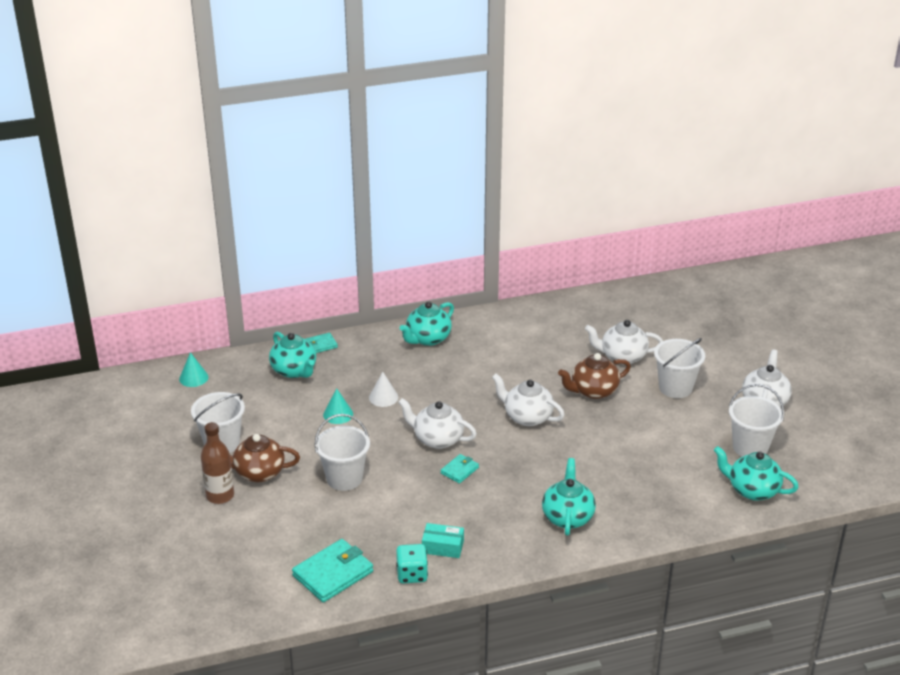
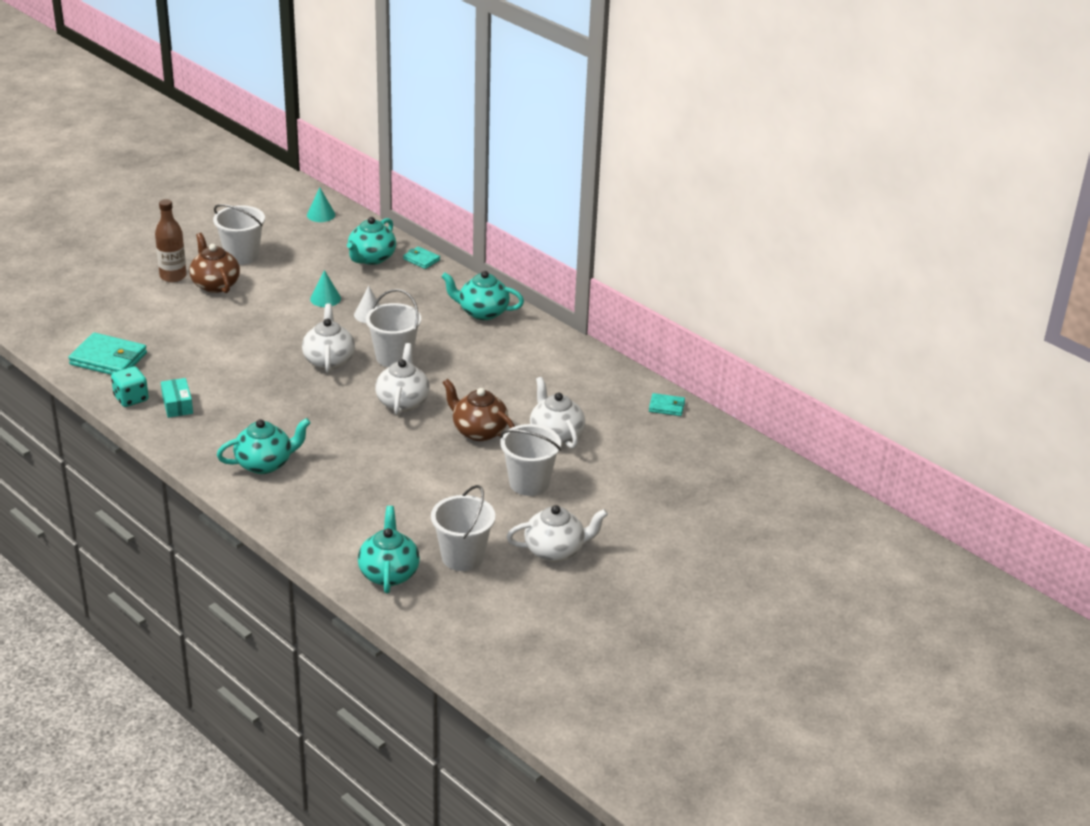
camera: 60 degrees right, 0 degrees up
white bucket [315,414,370,491] -> white bucket moved to [366,289,421,367]
turquoise wallet [441,454,479,484] -> turquoise wallet moved to [649,393,685,416]

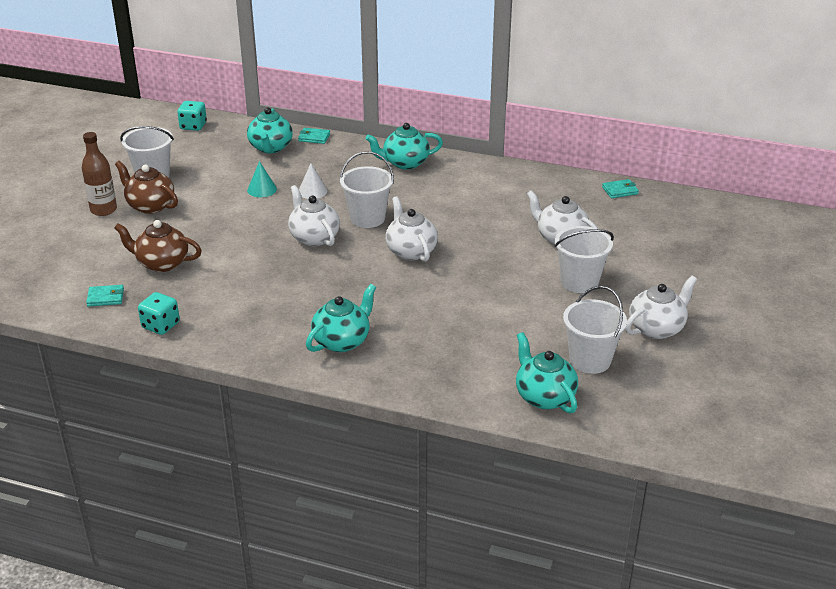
camera: 25 degrees left, 0 degrees up
turquoise wallet [68,332,147,375] -> turquoise wallet [86,285,124,307], size x0.53
turquoise box [161,378,193,418] -> none
turquoise cone [307,187,335,222] -> turquoise dice [177,101,207,131]
brown teapot [443,379,515,441] -> brown teapot moved to [114,220,202,272]

